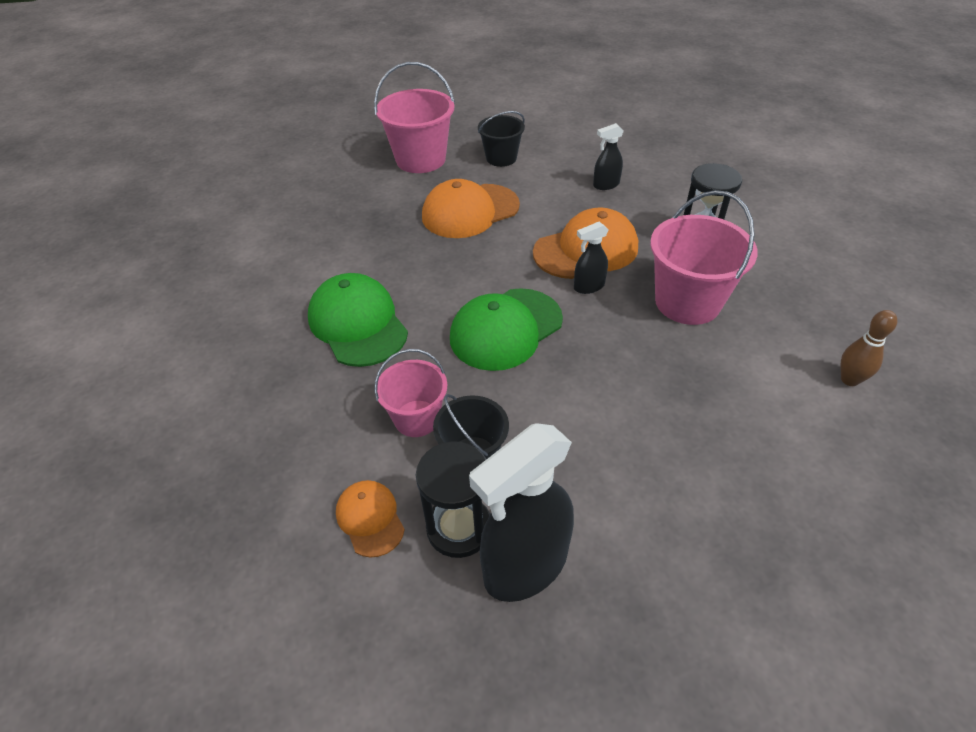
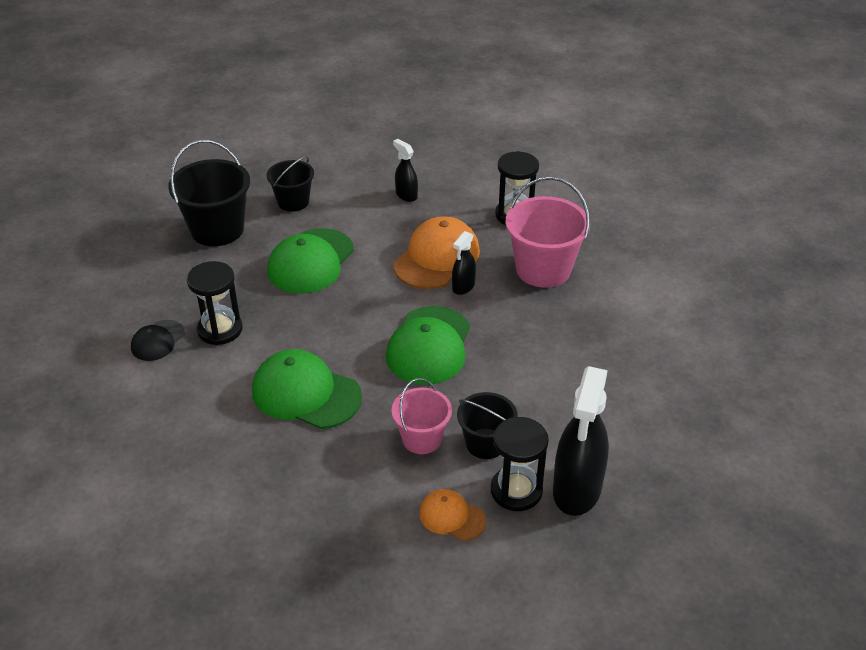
camera: 35 degrees left, 5 degrees down
pink bucket [374,62,455,173] -> black bucket [168,140,250,246]
orange cap [422,179,520,238] -> green cap [267,228,354,294]
black spray bottle [593,123,624,190] -> black spray bottle turned 105 degrees clockwise [393,139,418,202]
brown bowling pin [841,310,897,386] -> none
none -> black cap [131,320,185,361]
none -> black hourglass [187,261,243,345]

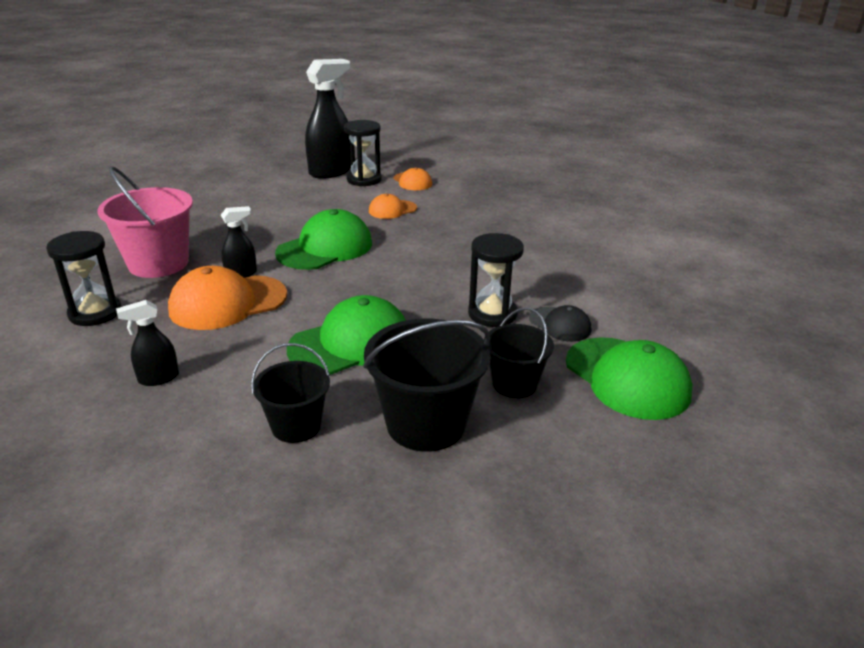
camera: 150 degrees left, 10 degrees down
black cap [131,320,185,361] -> black cap turned 75 degrees clockwise [529,305,591,342]
green cap [252,349,362,429] -> green cap moved to [566,337,692,420]
pink bucket [392,378,452,454] -> orange cap [369,194,417,219]
black spray bottle [393,139,418,202] -> black spray bottle turned 75 degrees clockwise [116,300,179,386]
black bucket [457,392,518,459] -> black bucket moved to [484,307,554,398]

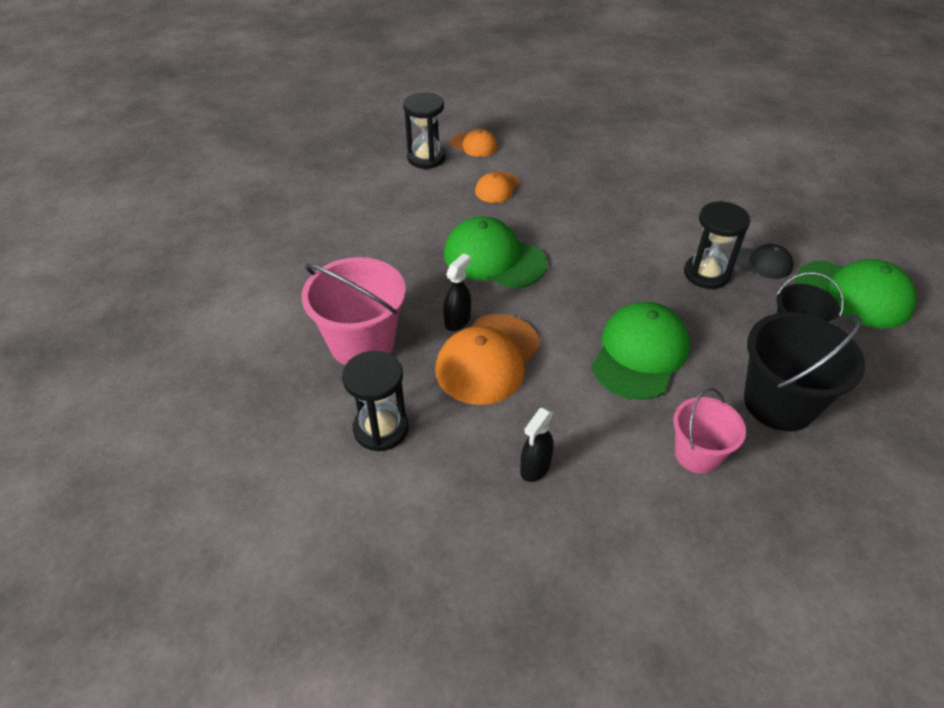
camera: 30 degrees left, 15 degrees up
black bucket [251,343,330,443] -> pink bucket [673,388,746,474]
green cap [275,209,372,270] -> green cap turned 75 degrees counterclockwise [444,217,547,289]
black spray bottle [305,59,351,179] -> none

